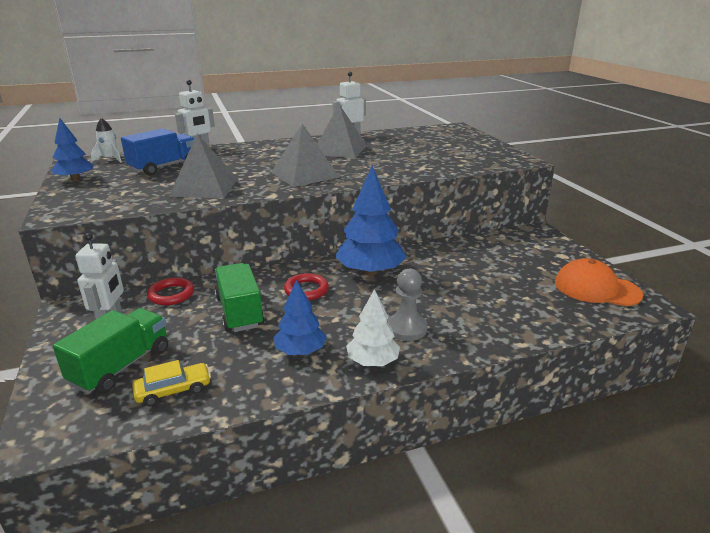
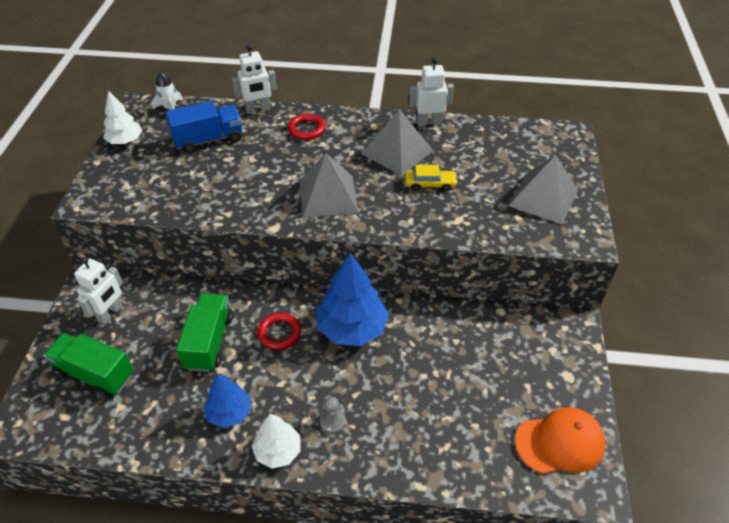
camera: 25 degrees right, 20 degrees up
blue tree [51,118,94,181] -> white tree [103,90,142,144]
green truck [53,308,168,394] -> green truck turned 120 degrees counterclockwise [44,333,134,398]
yellow car [132,360,211,406] -> yellow car moved to [405,165,457,192]
red ring [147,277,194,305] -> red ring moved to [288,114,326,140]
grey pyramid [169,134,238,198] -> grey pyramid moved to [508,155,578,224]
grey pawn [387,269,427,341] -> grey pawn [320,397,345,434], size x0.66
orange cap [555,258,643,306] -> orange cap turned 120 degrees clockwise [515,407,606,474]

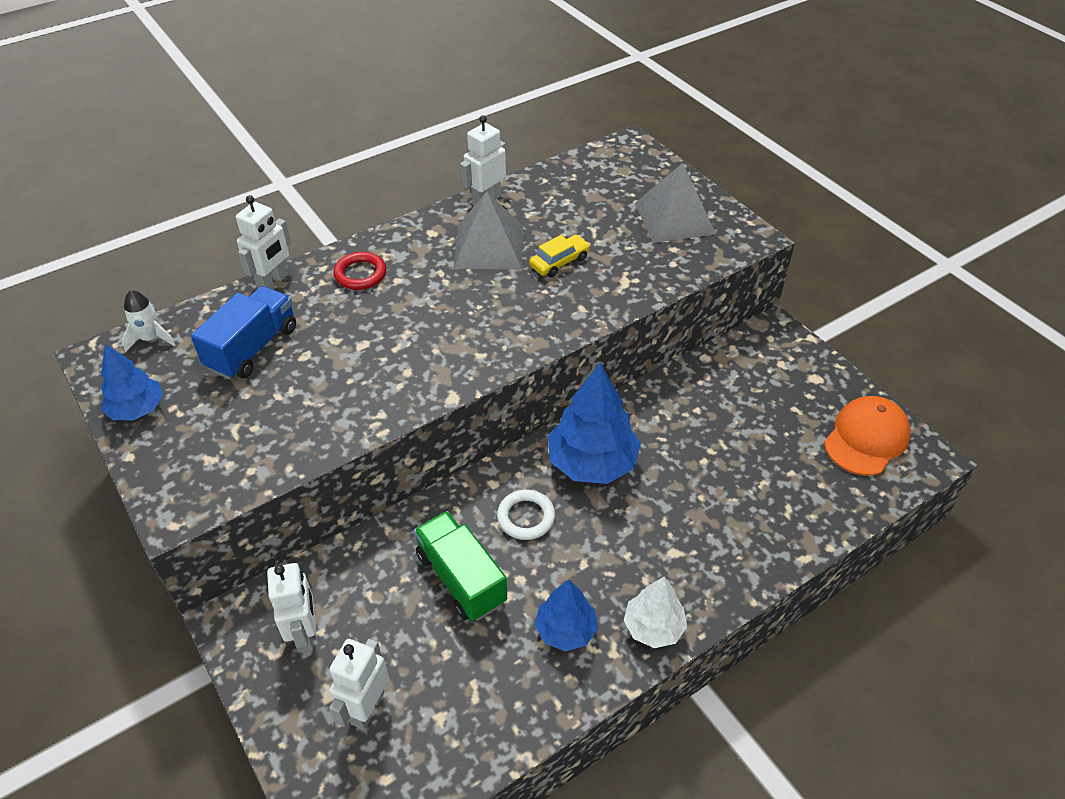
camera: 40 degrees left, 0 degrees up
green truck [44,333,134,398] -> white robot [329,638,389,730]
white tree [103,90,142,144] -> blue tree [101,344,163,421]
red ring [257,313,301,350] -> white ring [497,489,555,540]
grey pyramid [299,154,359,218] -> none
grey pawn [320,397,345,434] -> none

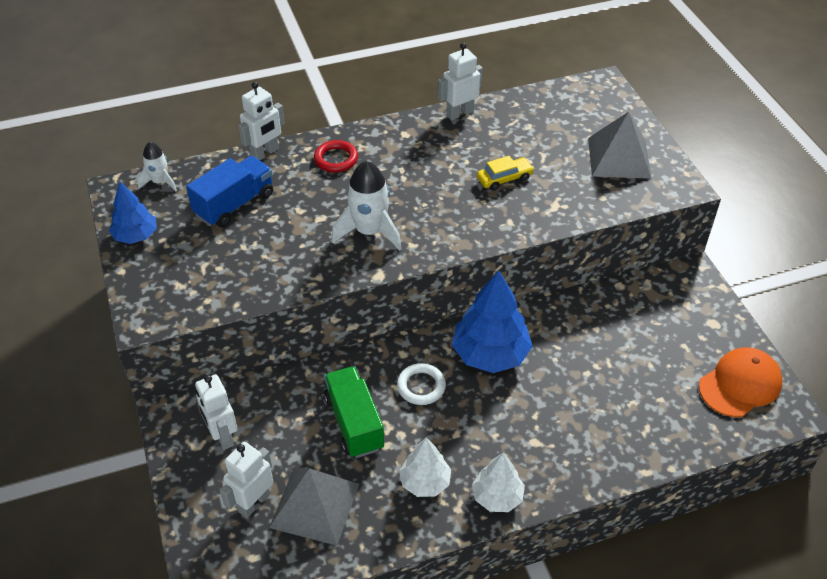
camera: 15 degrees right, 0 degrees up
white robot [267,563,316,652] -> white robot turned 150 degrees clockwise [195,374,238,450]
grey pyramid [454,191,523,269] -> grey pyramid moved to [269,468,359,546]
blue tree [535,580,598,652] -> white tree [399,438,451,497]
none -> white rocket [331,161,402,251]

